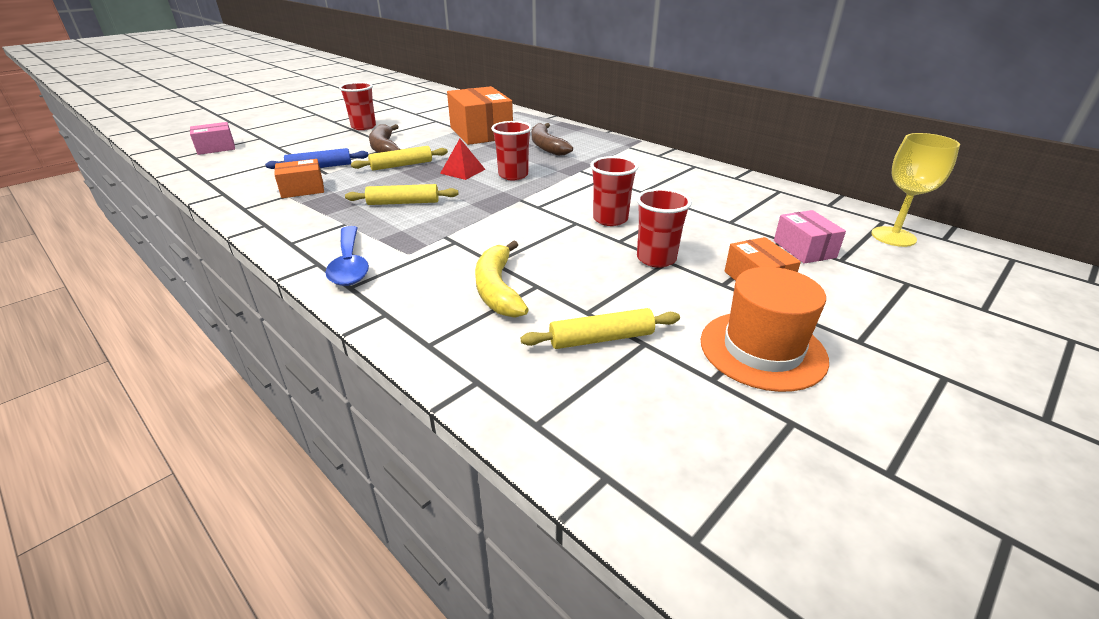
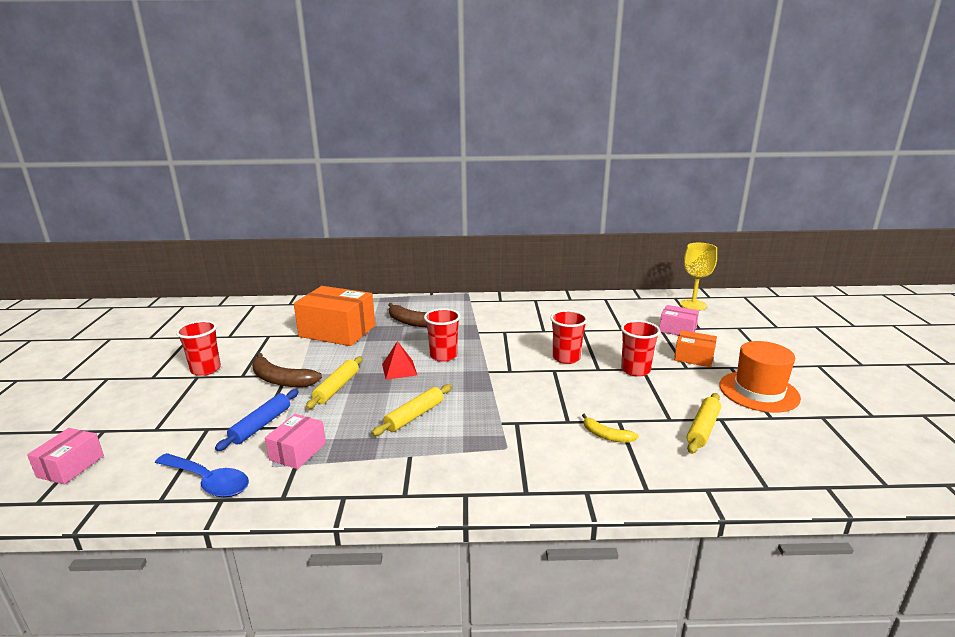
camera: 45 degrees left, 10 degrees down
orange box [274,159,324,198] -> pink box [265,414,326,469]
blue spoon [325,226,369,286] -> blue spoon moved to [155,453,249,497]
yellow banana [475,241,529,318] -> yellow banana [582,413,639,443], size x0.59

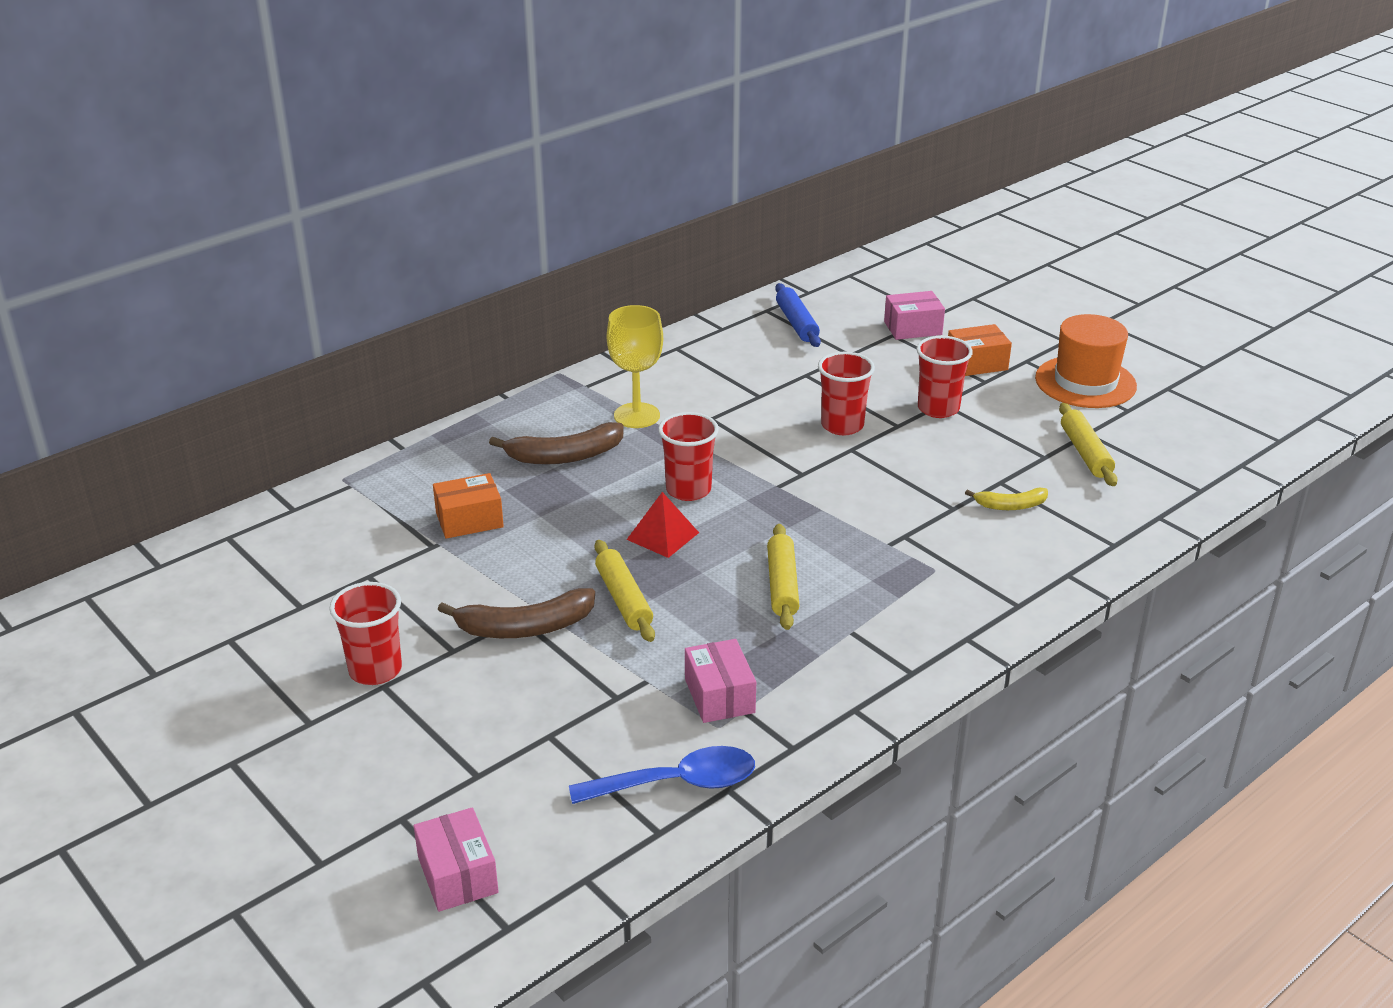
camera: 40 degrees left, 10 degrees up
blue rolling pin [215,389,299,451] -> blue rolling pin moved to [775,283,821,347]
orange box [294,286,375,346] -> orange box [433,473,504,539], size x0.53
yellow goblet [680,243,717,310] -> yellow goblet moved to [607,305,663,428]

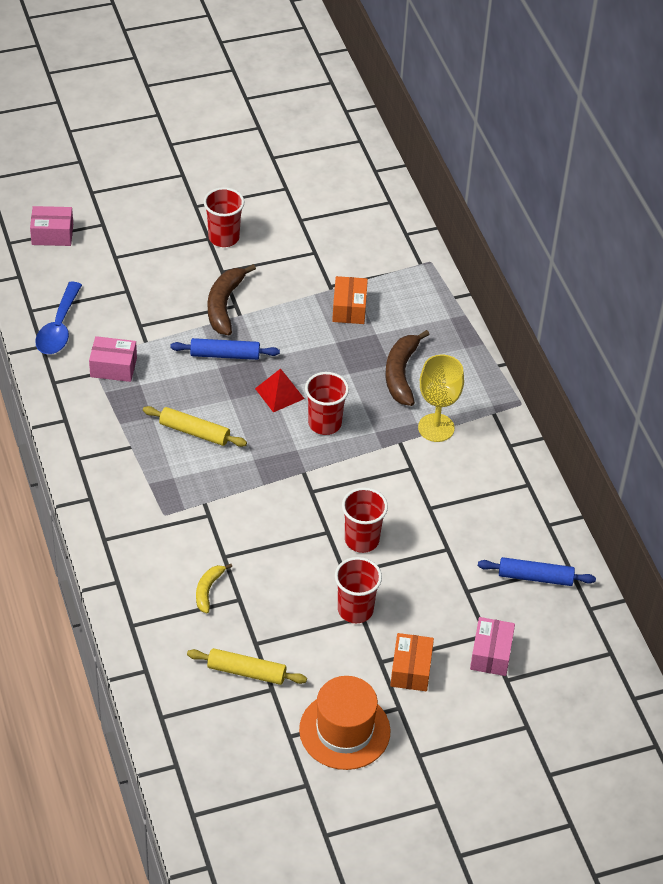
camera: 110 degrees right, 15 degrees up
yellow rolling pin [594,540,655,642] -> blue rolling pin [170,338,280,360]

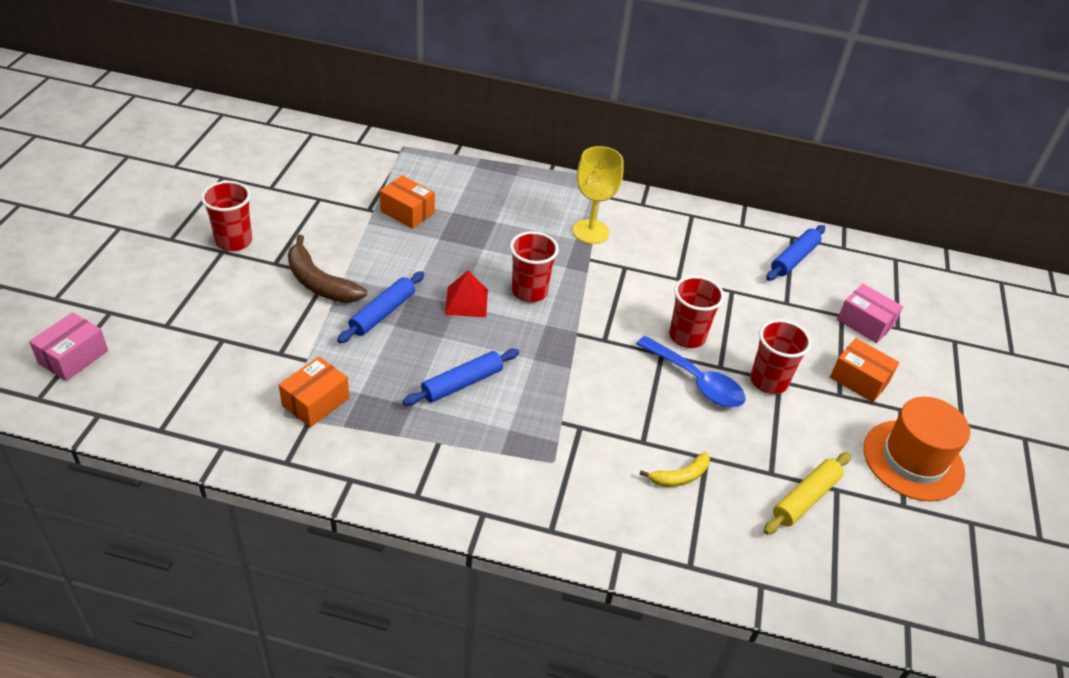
camera: 60 degrees left, 5 degrees down
blue spoon [35,282,82,354] -> blue spoon moved to [636,336,745,407]
pink box [89,336,137,382] -> orange box [279,357,349,427]
yellow rolling pin [143,406,247,447] -> blue rolling pin [402,349,519,406]
yellow banana [196,564,232,614] -> yellow banana turned 75 degrees counterclockwise [639,451,710,487]
brown banana [386,330,430,406] -> none

